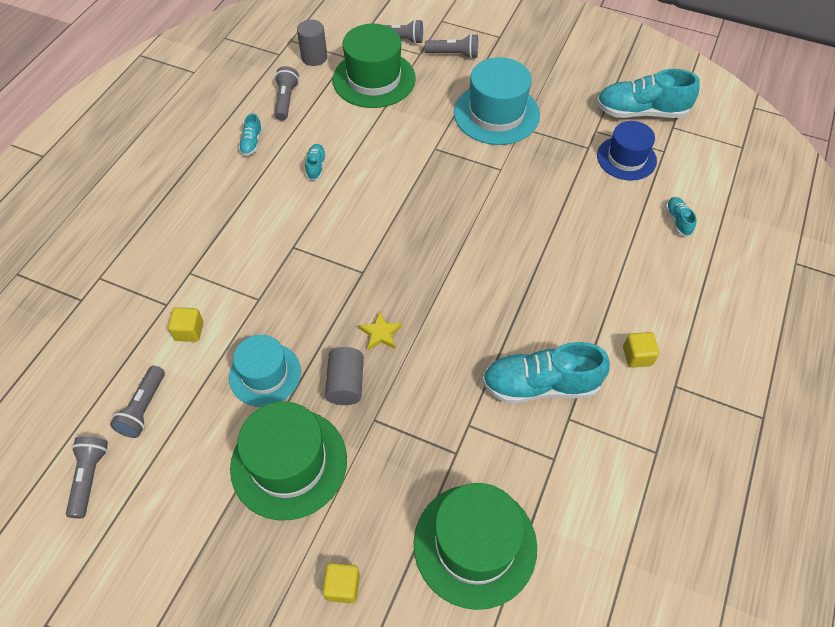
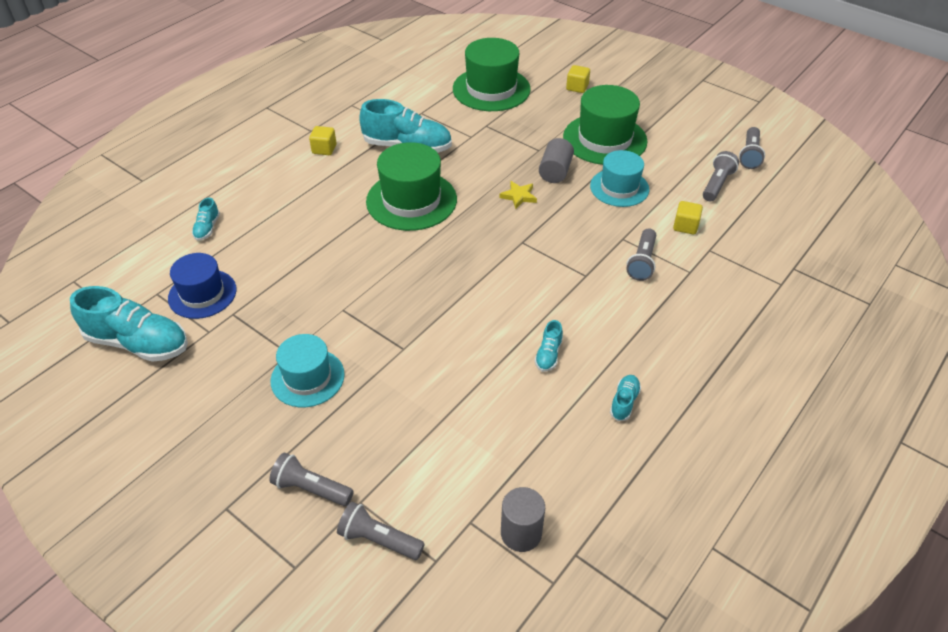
camera: 165 degrees left, 10 degrees down
grey flashlight [274,66,299,120] -> grey flashlight moved to [626,229,656,281]
green hat [333,24,416,108] -> green hat moved to [366,142,457,231]
turquoise hat [454,57,540,145] -> turquoise hat [271,334,345,407], size x0.66

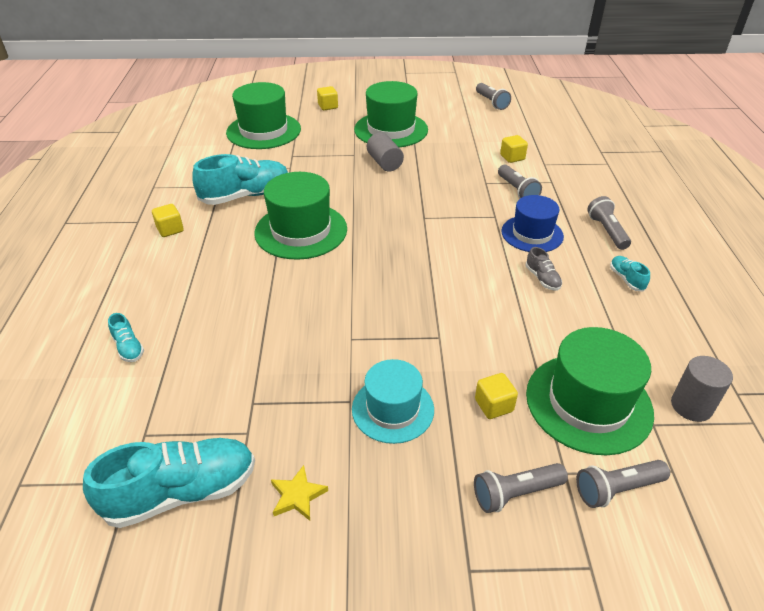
camera: 40 degrees left, 5 degrees down
blue hat [168,253,237,319] -> blue hat moved to [501,195,564,252]
yellow star [499,181,537,209] -> yellow star moved to [271,465,328,521]
turquoise shoe [535,320,563,372] -> grey shoe [526,247,562,291]
turquoise hat [590,150,649,207] -> none
grey flashlight [703,151,739,201] -> grey flashlight moved to [587,196,631,250]
none -> yellow cube [475,373,518,419]
none -> green hat [526,327,654,456]

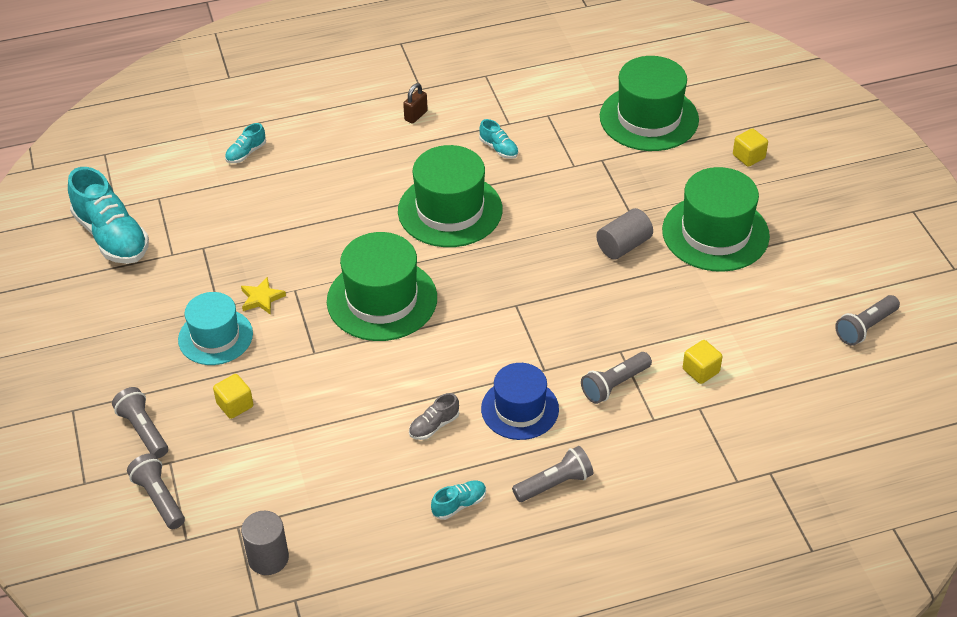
camera: 75 degrees right, 5 degrees up
yellow cube [152,204,184,237] -> brown padlock [403,83,428,124]
turquoise shoe [192,154,289,205] -> turquoise shoe [479,119,519,159], size x0.46
yellow star [271,465,328,521] -> yellow star moved to [241,277,286,315]
green hat [526,327,654,456] -> green hat moved to [327,232,437,341]

